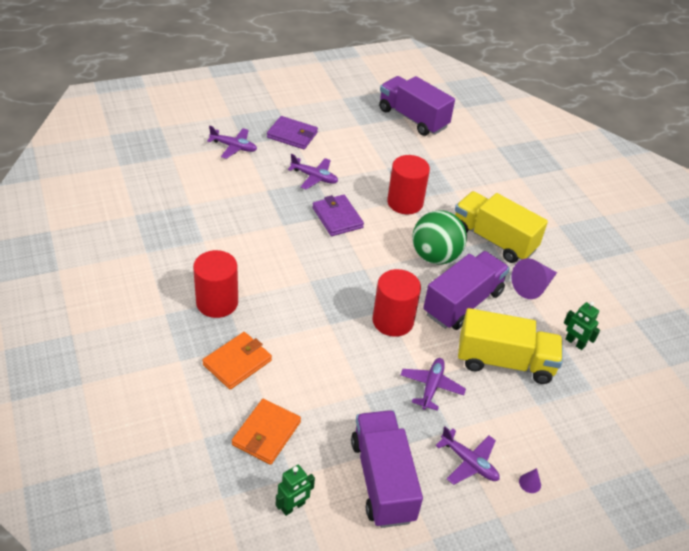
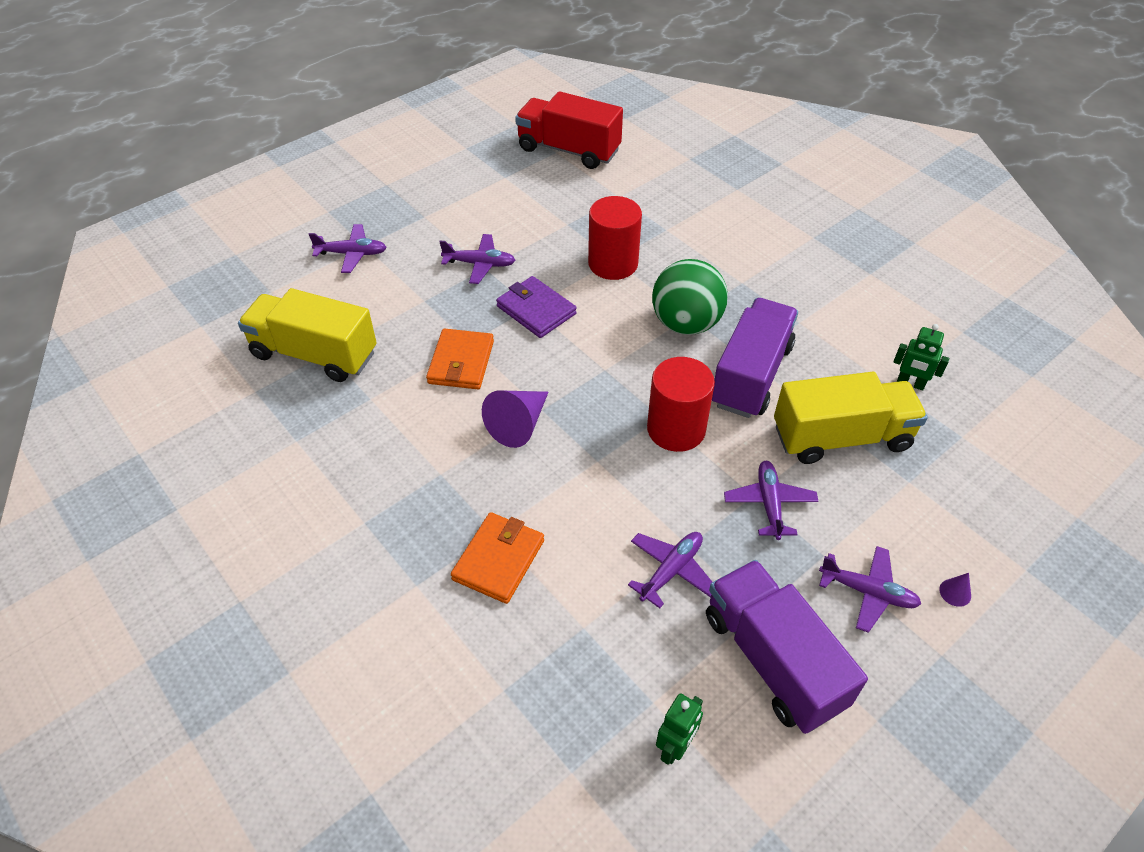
camera: 15 degrees left, 5 degrees up
red cylinder [193,250,238,318] -> none
orange wallet [232,399,301,465] -> orange wallet moved to [426,328,494,389]
purple wallet [267,116,318,149] -> none
purple truck [379,76,455,136] -> red truck [515,91,623,169]
yellow truck [455,191,548,263] -> yellow truck moved to [238,288,377,382]
purple cone [511,258,557,299] -> purple cone moved to [482,391,548,448]
none -> purple plane [628,532,712,608]

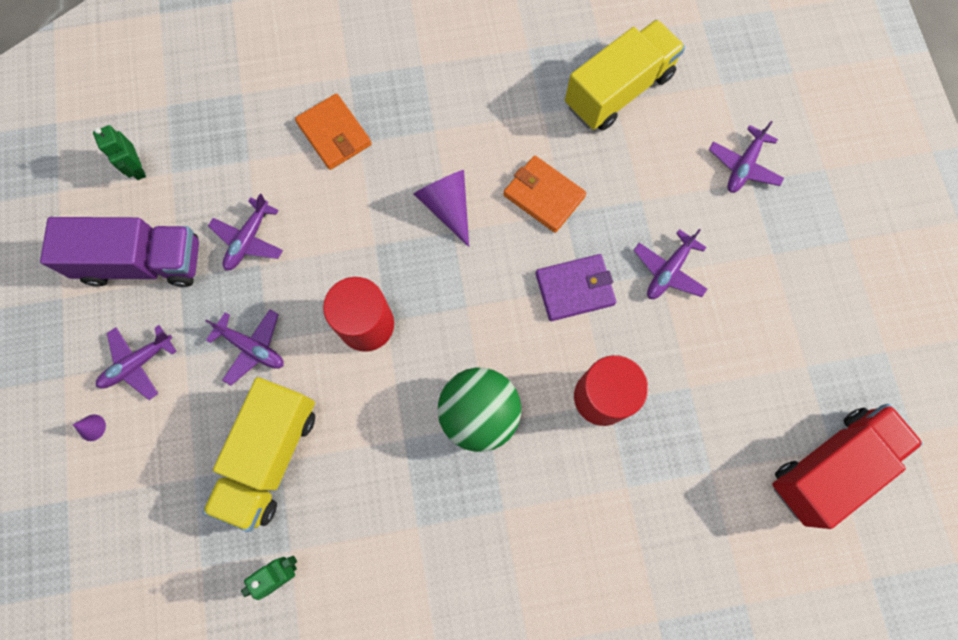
camera: 120 degrees right, 25 degrees up
purple plane [628,532,712,608] -> purple plane turned 45 degrees clockwise [208,193,283,271]
purple truck [712,298,798,418] -> none

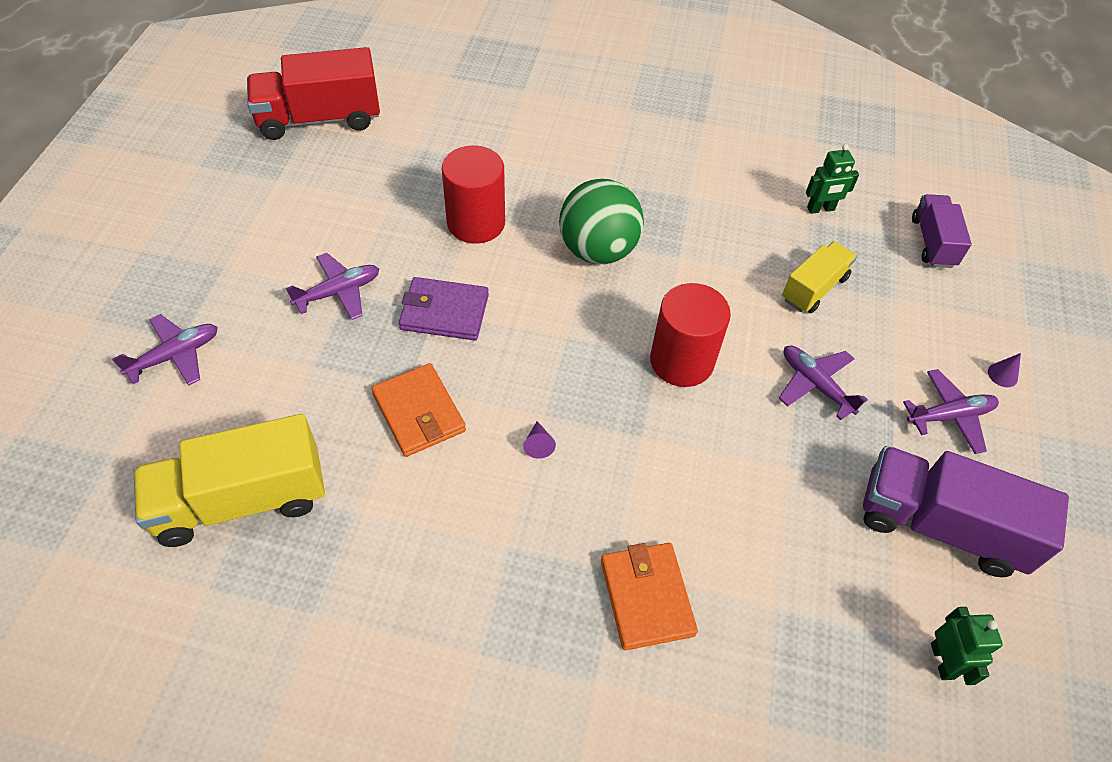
camera: 160 degrees left, 20 degrees down
yellow truck [203,377,315,532] -> yellow truck [782,241,857,313], size x0.59
purple plane [208,193,283,271] -> none
purple cone [414,170,469,247] -> purple cone [523,421,556,459], size x0.45
none -> purple truck [912,194,972,268]

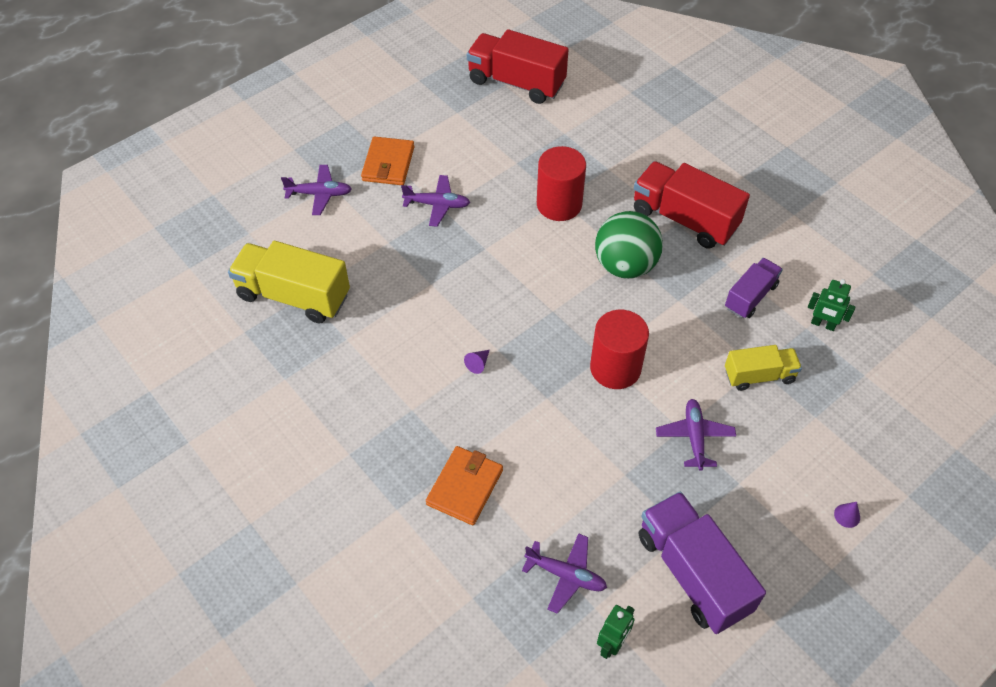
camera: 40 degrees right, 0 degrees up
orange wallet [371,363,466,457] -> orange wallet moved to [361,136,414,185]
purple wallet [399,277,489,341] -> none
purple plane [903,369,999,454] -> purple plane moved to [522,533,607,614]
purple truck [912,194,972,268] -> purple truck moved to [725,258,783,318]
none -> red truck [634,161,750,249]

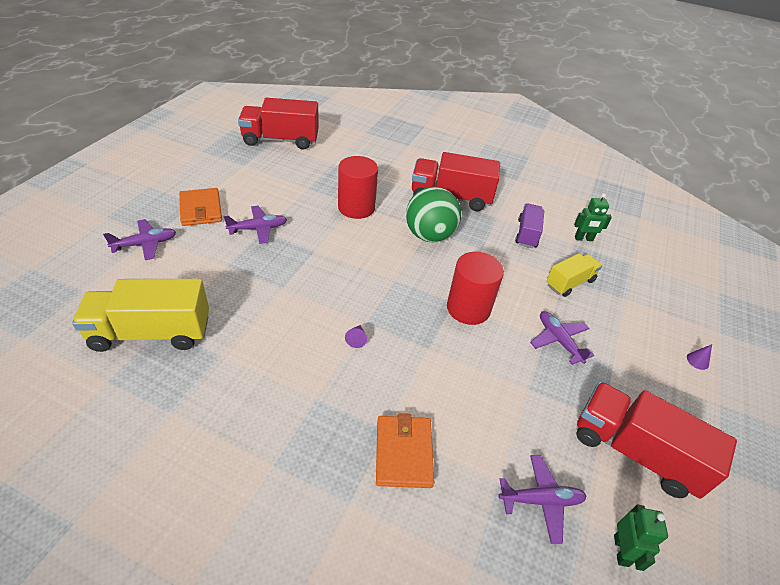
camera: 30 degrees left, 10 degrees down
purple truck [639,491,766,634] -> red truck [577,382,737,499]

